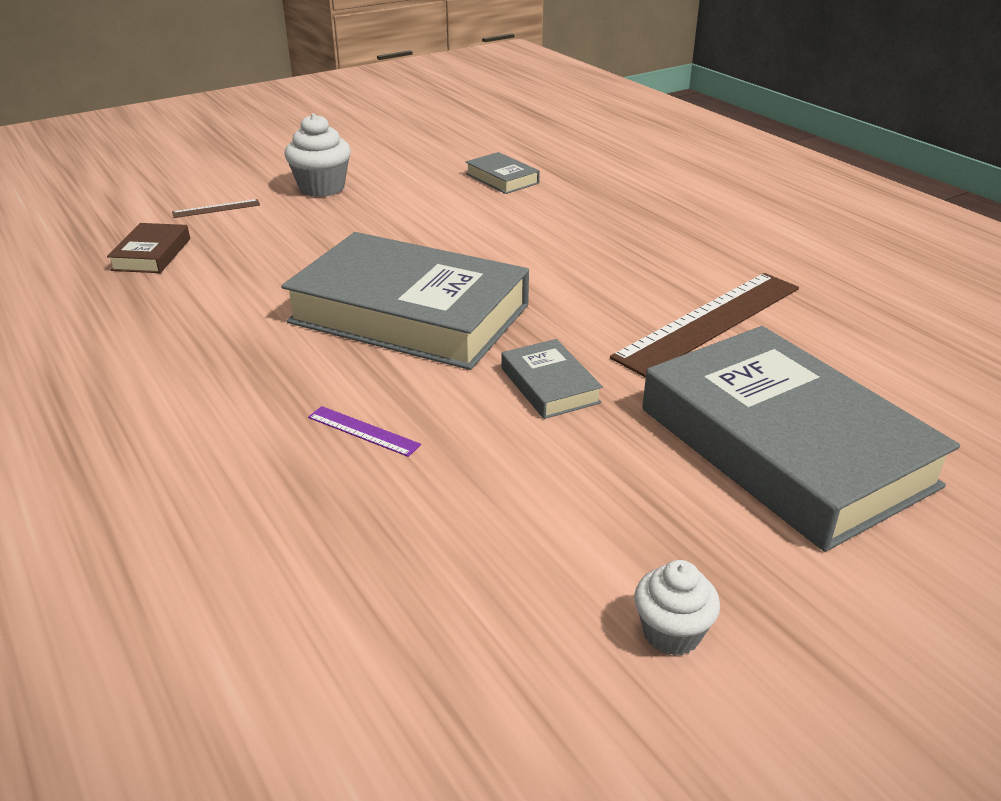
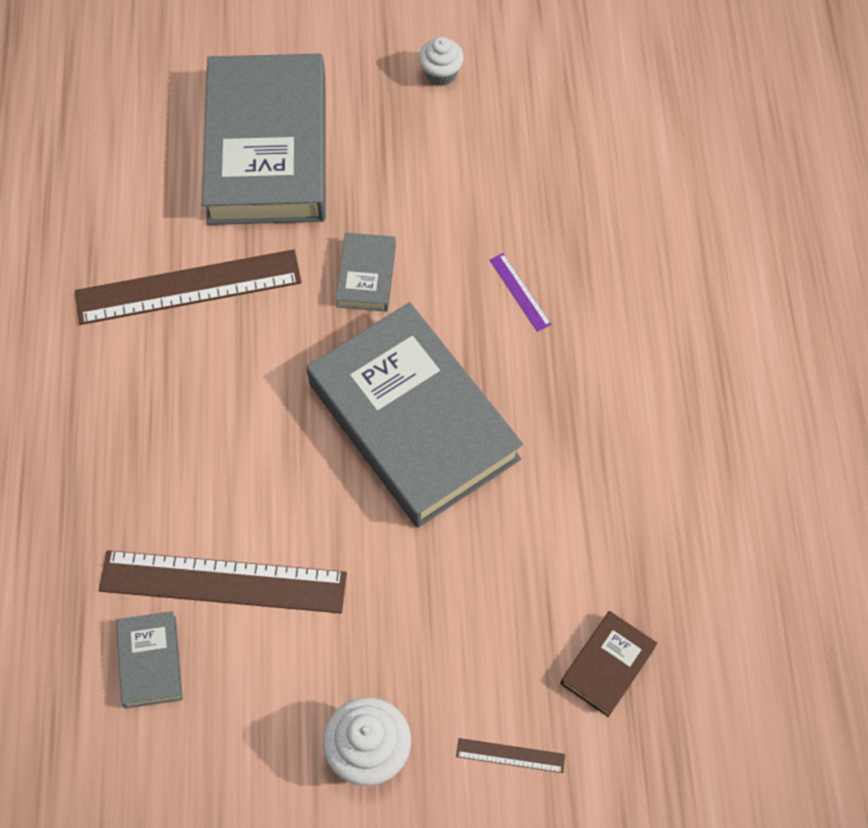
camera: 150 degrees left, 30 degrees up
none -> brown ruler [99,550,347,613]

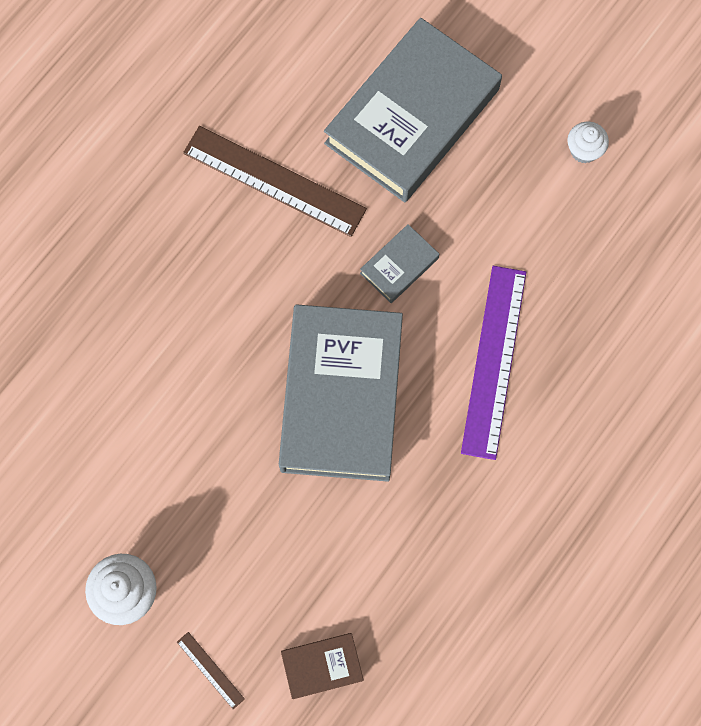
camera: 40 degrees right, 10 degrees up
brown ruler [99,550,347,613] -> none
grey book [116,611,183,708] -> none
purple ruler [489,253,552,332] -> purple ruler [461,266,526,460], size x2.38

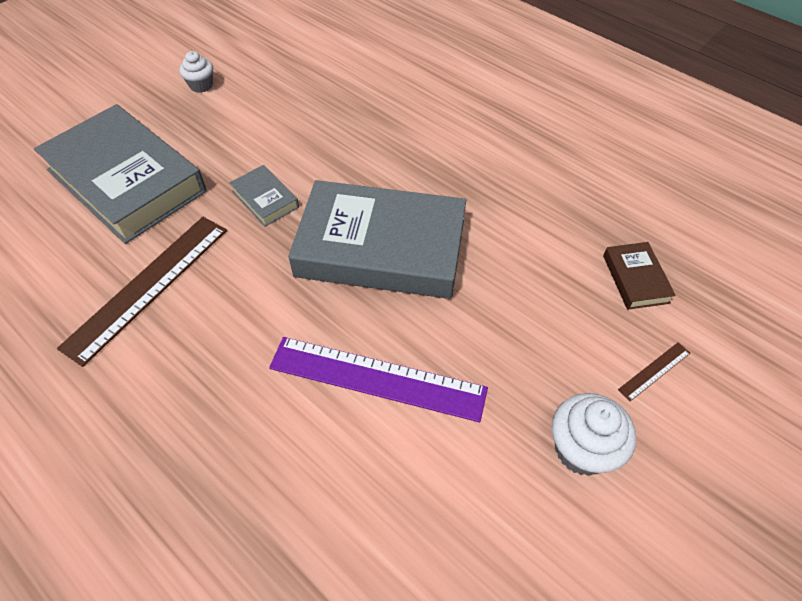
camera: 85 degrees left, 20 degrees down
purple ruler [461,266,526,460] -> purple ruler moved to [269,337,488,422]

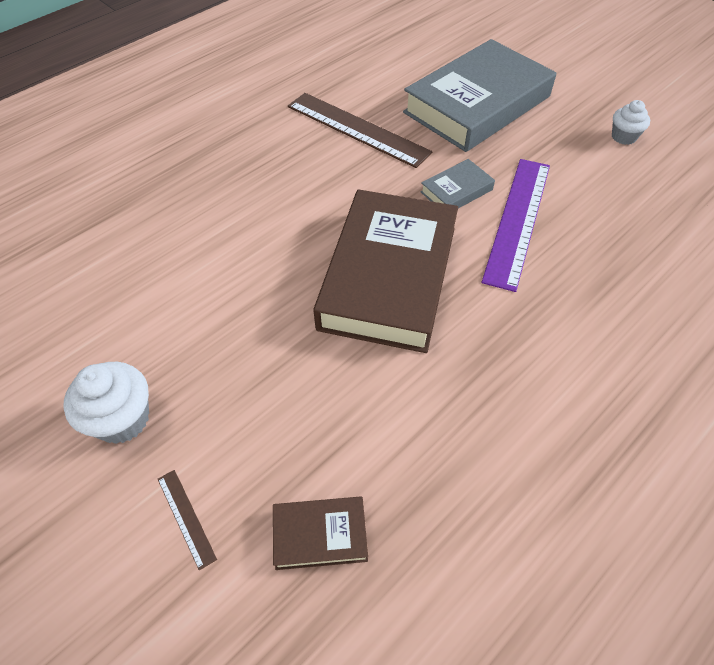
camera: 95 degrees right, 0 degrees up
purple ruler [269,337,488,422] -> purple ruler moved to [482,159,550,292]
grey book [288,180,466,299] -> brown book [313,189,458,353]

